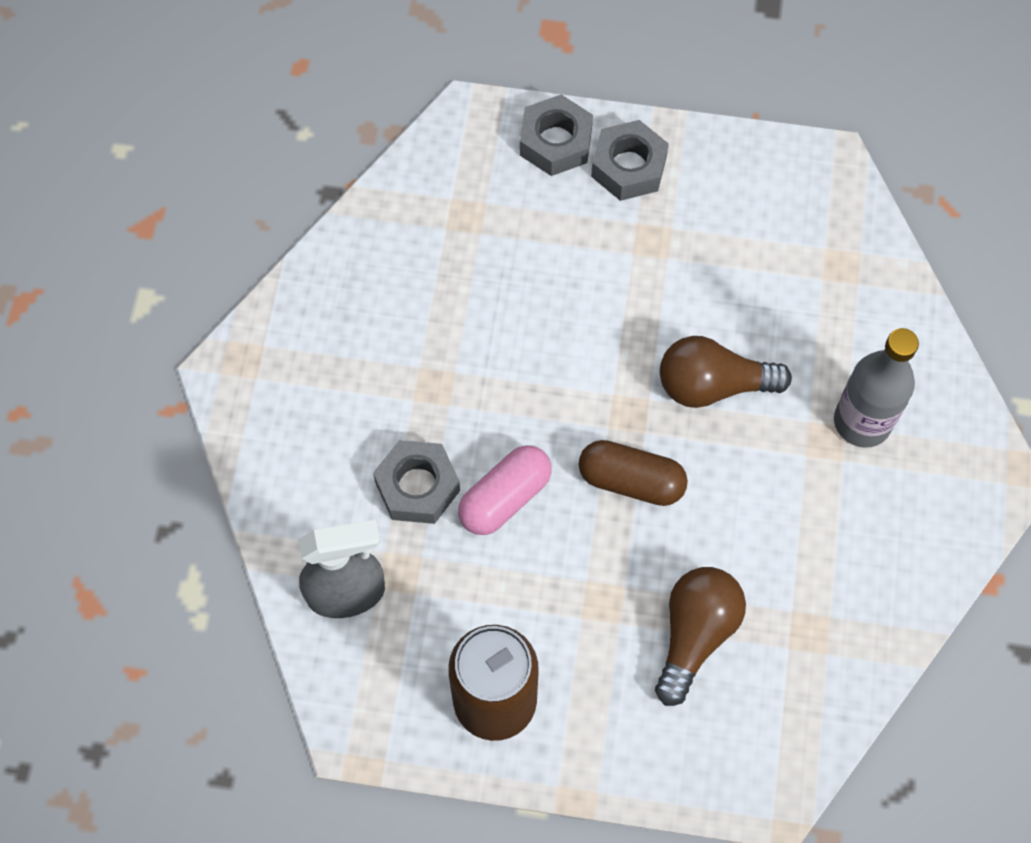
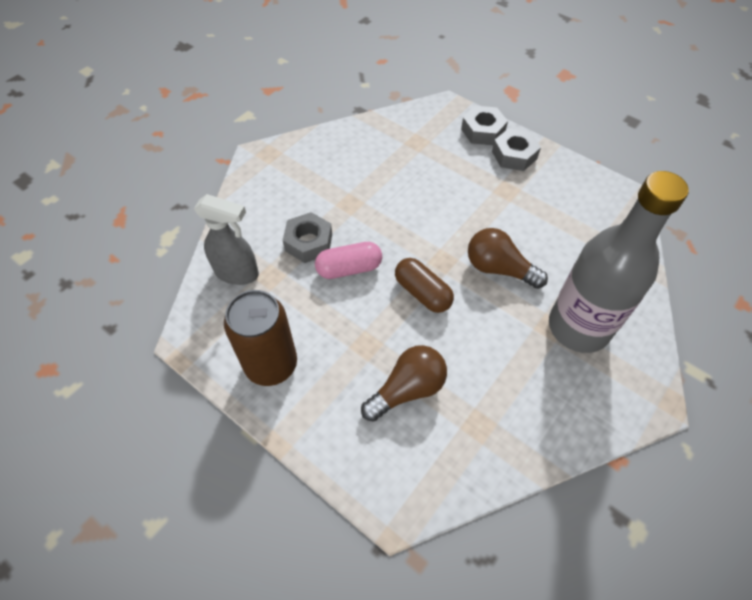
camera: 30 degrees right, 10 degrees down
grey bottle [834,328,919,448] -> grey bottle [549,171,689,353], size x1.60

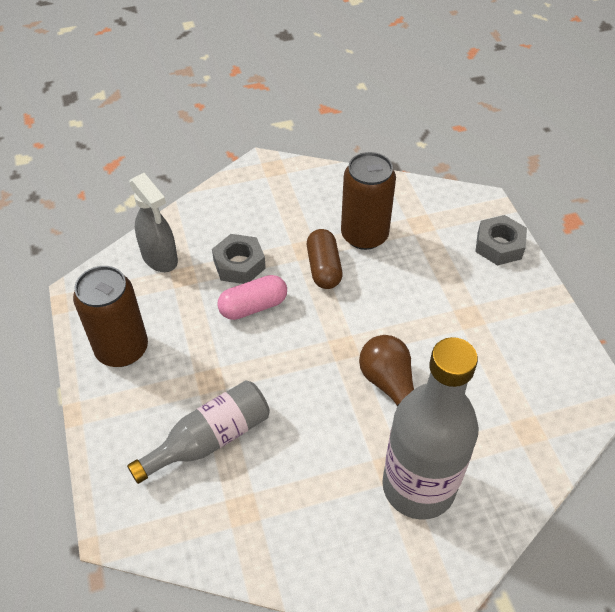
camera: 35 degrees right, 5 degrees down
pink capsule [315,242,382,279] -> pink capsule turned 45 degrees counterclockwise [217,275,287,320]
brown light bulb [361,345,447,422] -> grey bottle [127,380,270,484]
brown capsule [395,258,454,313] -> brown capsule moved to [307,229,343,289]
grey nut [492,128,541,171] -> none
none -> brown can [341,152,396,250]

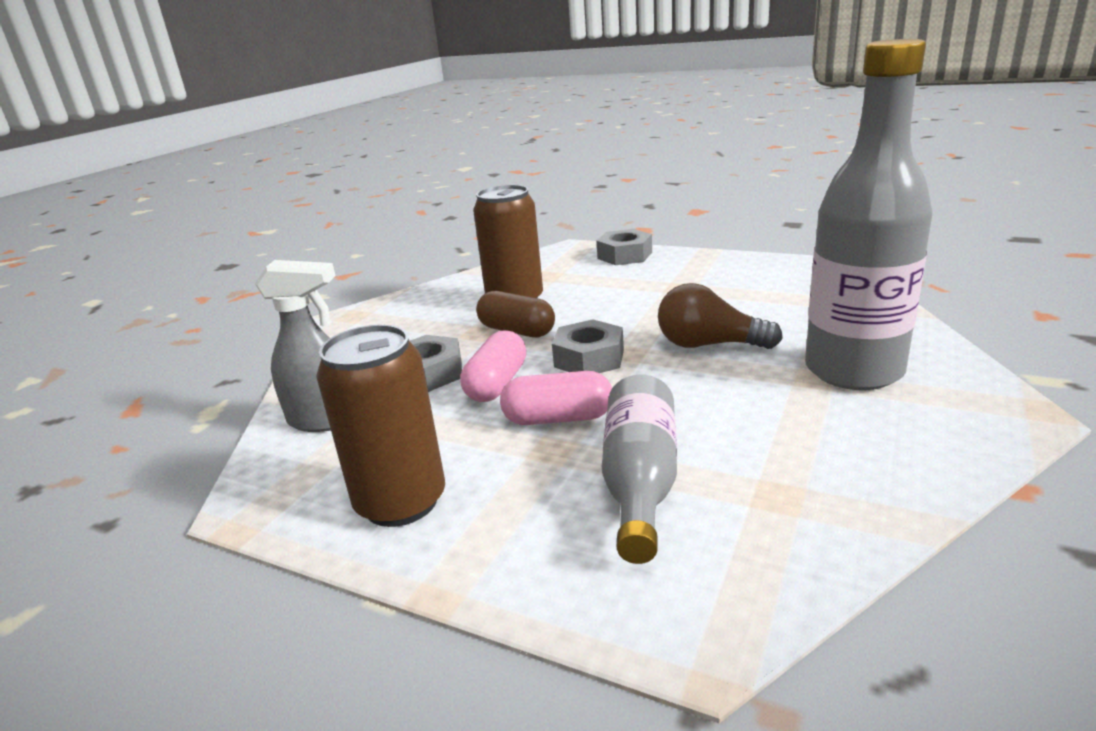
camera: 45 degrees left, 25 degrees down
none -> pink capsule [500,371,612,425]
none -> grey nut [552,319,624,373]

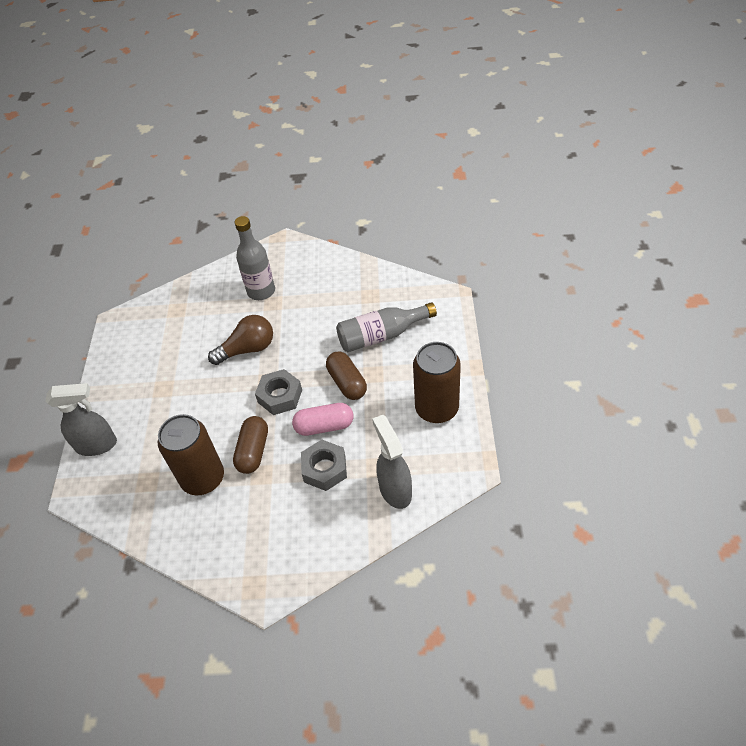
camera: 115 degrees left, 25 degrees up
pink capsule [500,371,612,425] -> brown capsule [326,351,367,400]
grey nut [597,229,652,265] -> grey spray bottle [45,383,117,456]
brown light bulb [658,283,783,349] -> brown light bulb turned 105 degrees counterclockwise [208,315,273,365]
grey bottle [805,39,933,390] -> grey bottle [235,216,275,300], size x0.63

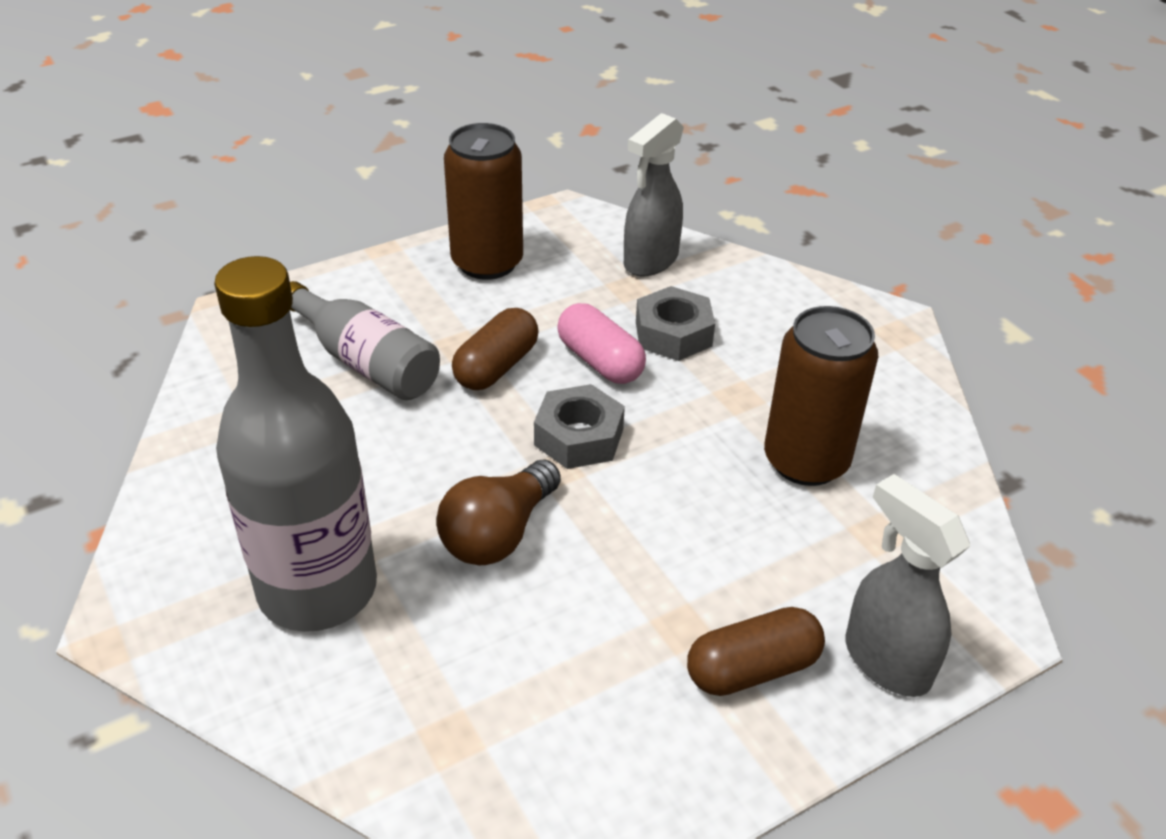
camera: 125 degrees left, 10 degrees down
brown light bulb [208,315,273,365] -> brown light bulb turned 90 degrees counterclockwise [436,459,561,565]
brown capsule [233,416,268,474] -> brown capsule moved to [687,607,825,696]
grey bottle [235,216,275,300] -> grey bottle [214,256,377,632], size x1.60

